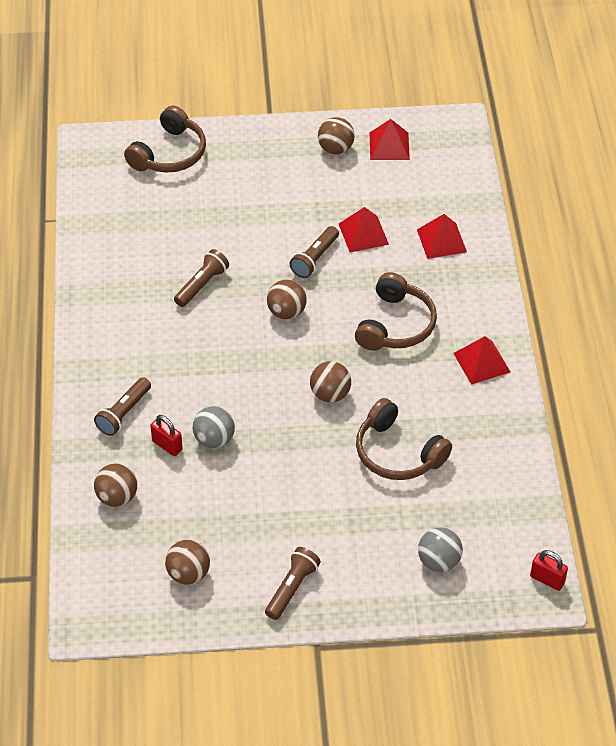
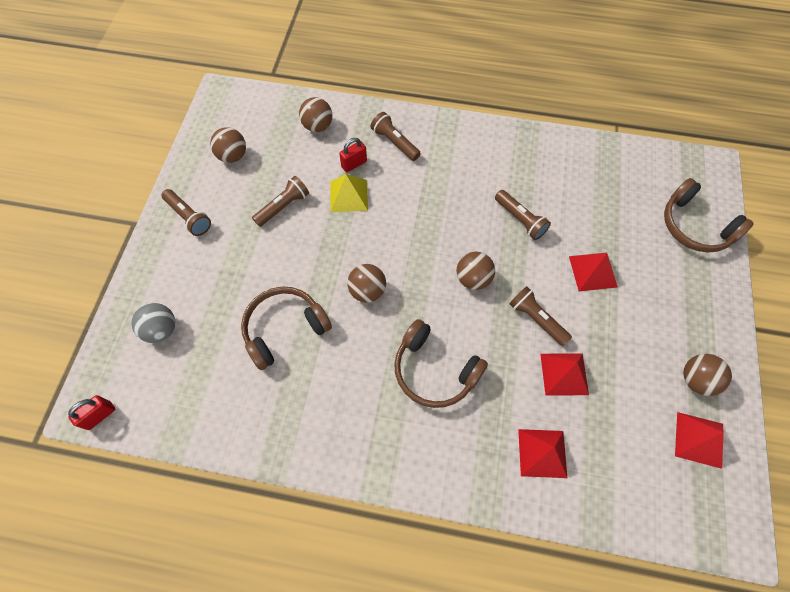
camera: 105 degrees right, 15 degrees up
grey ball [193,406,235,448] -> yellow pyramid [330,174,368,212]
red pyramid [453,336,510,385] -> red pyramid moved to [569,253,618,291]
none -> brown flashlight [252,176,309,227]

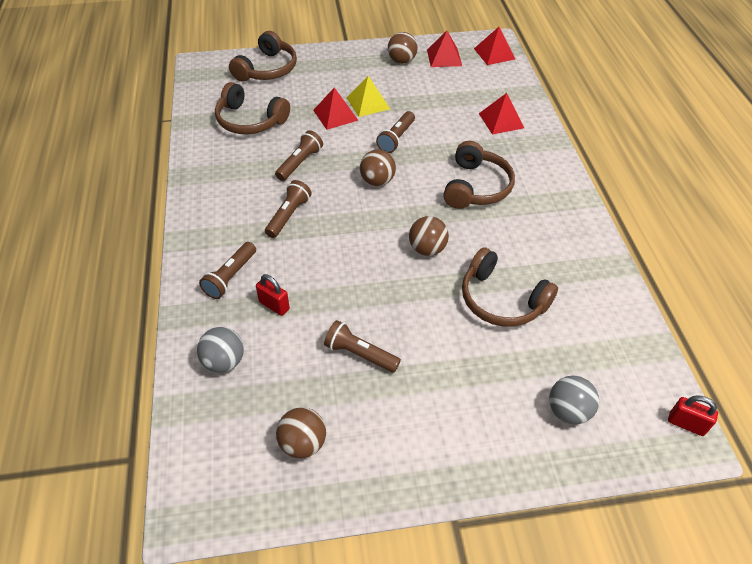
camera: 110 degrees left, 15 degrees down
brown flashlight [162,189,211,236] -> brown flashlight moved to [265,180,311,238]
brown ball [299,97,332,132] -> grey ball [197,327,244,373]
yellow pyramid [330,174,368,212] -> yellow pyramid moved to [347,76,390,117]
red pyramid [540,353,589,396] -> red pyramid moved to [474,27,515,65]
none -> brown headphones [215,82,290,134]

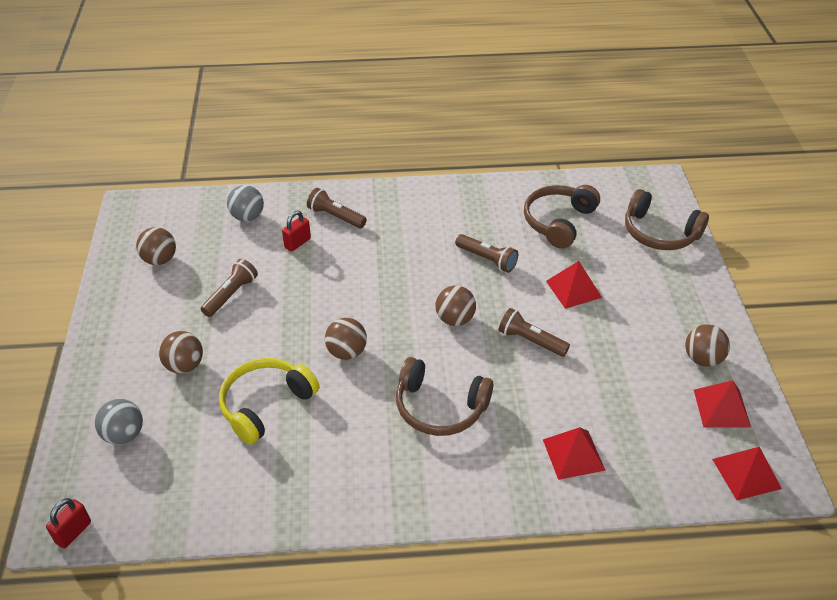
camera: 95 degrees right, 5 degrees down
brown flashlight [265,180,311,238] -> none
yellow pyramid [347,76,390,117] -> none
brown headphones [462,247,558,327] -> yellow headphones [219,358,320,445]
none -> brown ball [159,331,203,374]

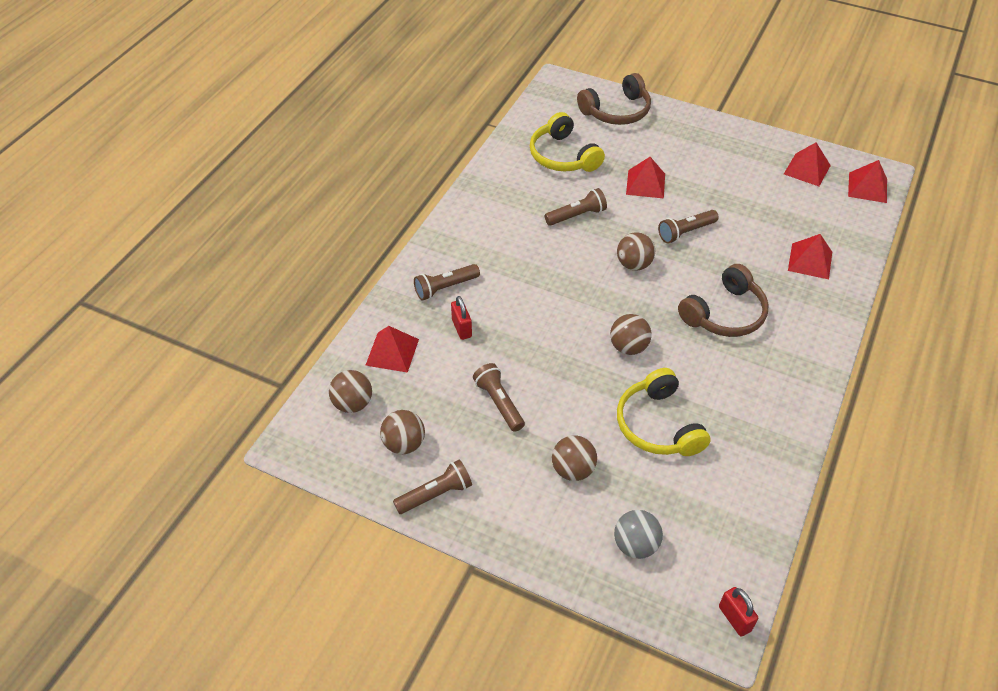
camera: 60 degrees left, 5 degrees up
grey ball [227,185,264,221] -> red pyramid [365,326,419,373]
brown headphones [524,185,600,249] -> yellow headphones [530,112,605,172]
brown ball [685,324,730,367] -> brown ball moved to [329,370,372,413]
none -> brown flashlight [393,460,472,514]

